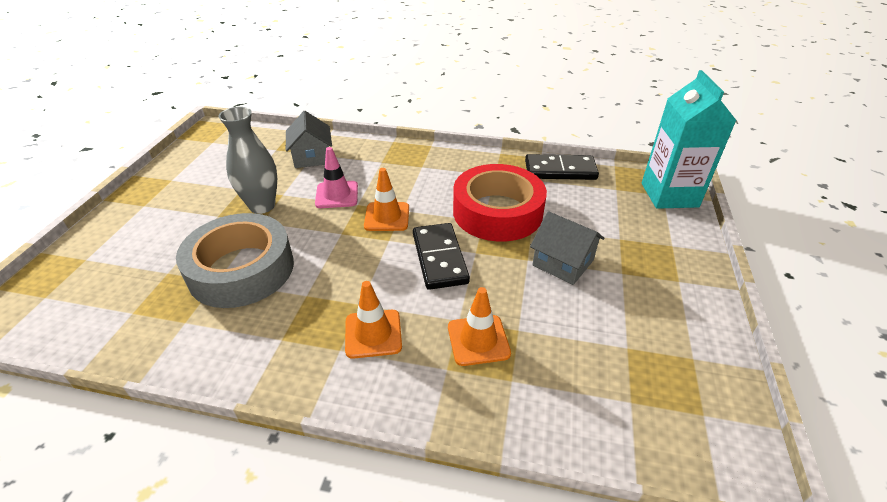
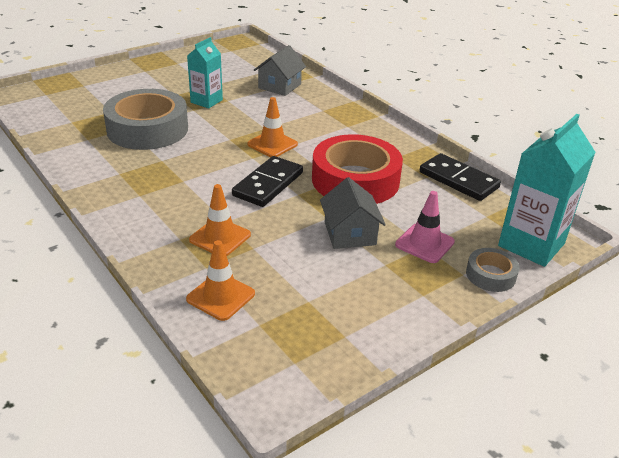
camera: 40 degrees right, 5 degrees down
grey vase [219,107,277,214] -> turquoise carton [187,37,223,109]
pink traffic cone [315,147,358,208] -> pink traffic cone moved to [395,191,455,263]
orange traffic cone [345,281,402,359] -> orange traffic cone moved to [186,240,255,321]
none -> grey tape [466,248,520,292]

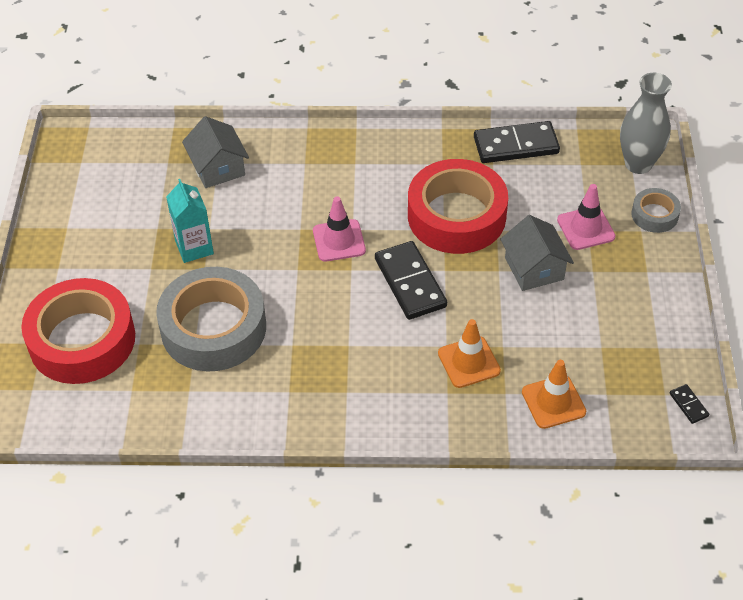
camera: 50 degrees left, 15 degrees up
orange traffic cone [247,97,298,157] -> pink traffic cone [313,196,366,262]
grey house [320,177,386,249] -> grey house turned 45 degrees clockwise [500,215,574,291]
turquoise carton [498,114,596,267] -> grey vase [620,73,672,174]
none -> red tape [21,278,135,384]
none -> black domino [670,384,709,424]

